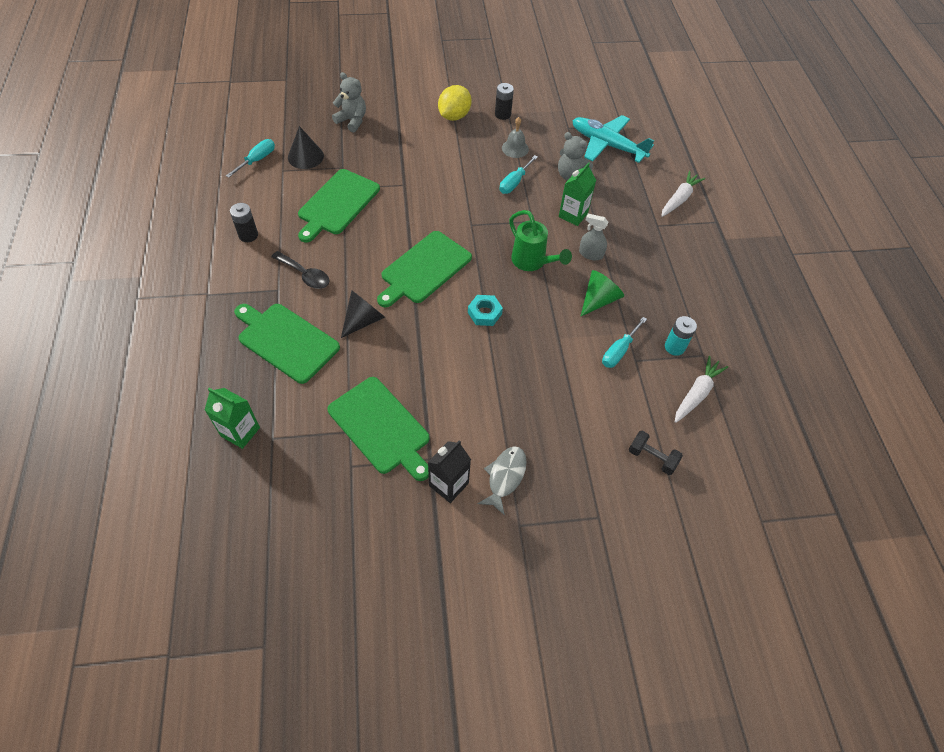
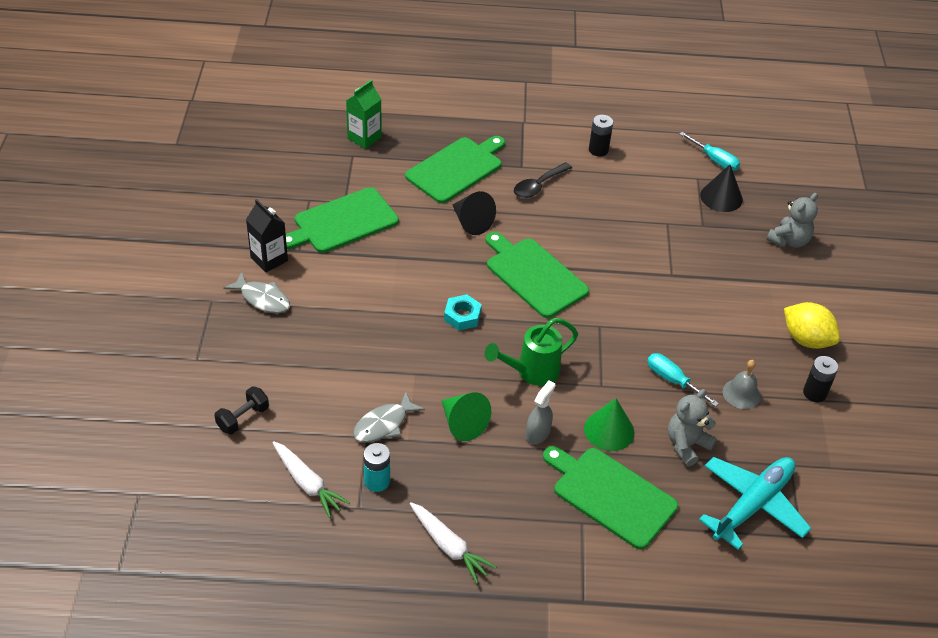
camera: 100 degrees right, 10 degrees down
green cutting board [298,169,380,243] -> green cutting board moved to [543,446,678,549]
green carton [559,162,596,226] -> green cone [584,398,635,451]
turquoise screwdriver [602,317,647,368] -> grey fish [353,391,425,442]
white carrot [661,171,705,217] -> white carrot moved to [410,502,496,584]

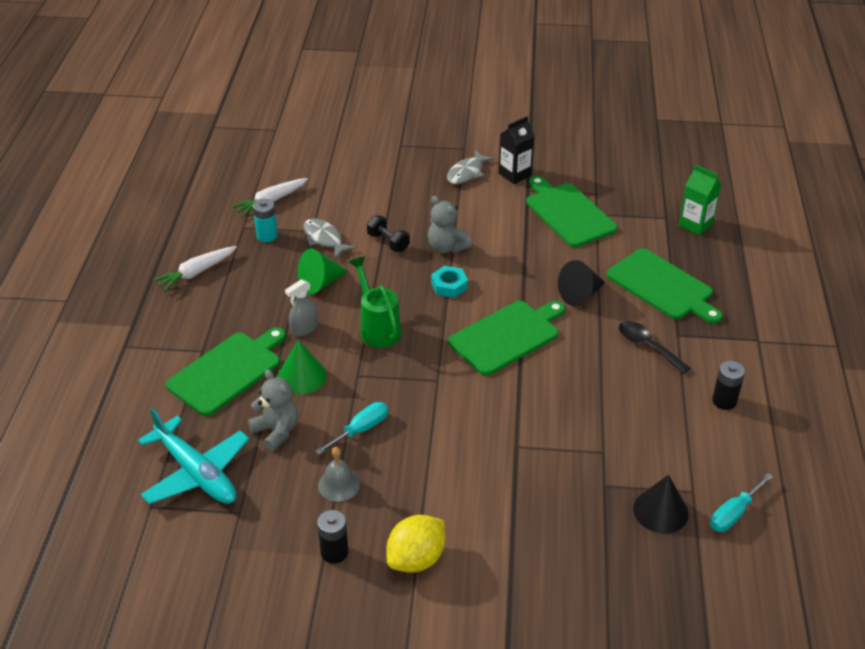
camera: 95 degrees right, 5 degrees down
black dumbbell [214,386,269,435] -> black dumbbell moved to [367,215,410,252]
grey spray bottle [526,380,555,444] -> grey spray bottle turned 105 degrees clockwise [285,279,318,336]
grey teddy bear [766,193,818,248] -> grey teddy bear moved to [428,196,472,253]

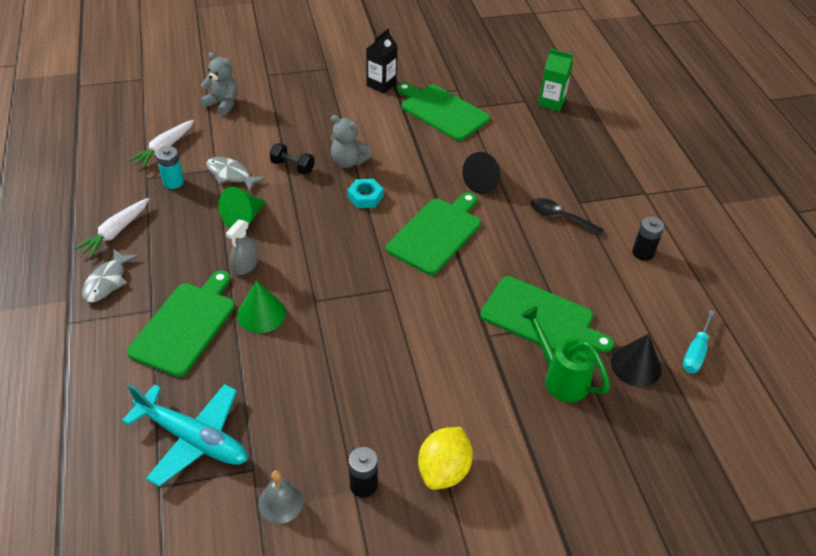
camera: 20 degrees left, 5 degrees up
grey teddy bear [248,370,298,451] -> grey teddy bear moved to [200,52,238,116]
turquoise screwdriver [315,402,388,454] -> none
grey bell [318,447,360,502] -> grey bell moved to [258,470,304,524]
green watering can [349,256,401,348] -> green watering can moved to [521,306,610,402]
grey fish [447,150,495,184] -> grey fish moved to [82,249,138,302]
green cutting board [606,248,723,324] -> green cutting board moved to [480,276,614,353]

